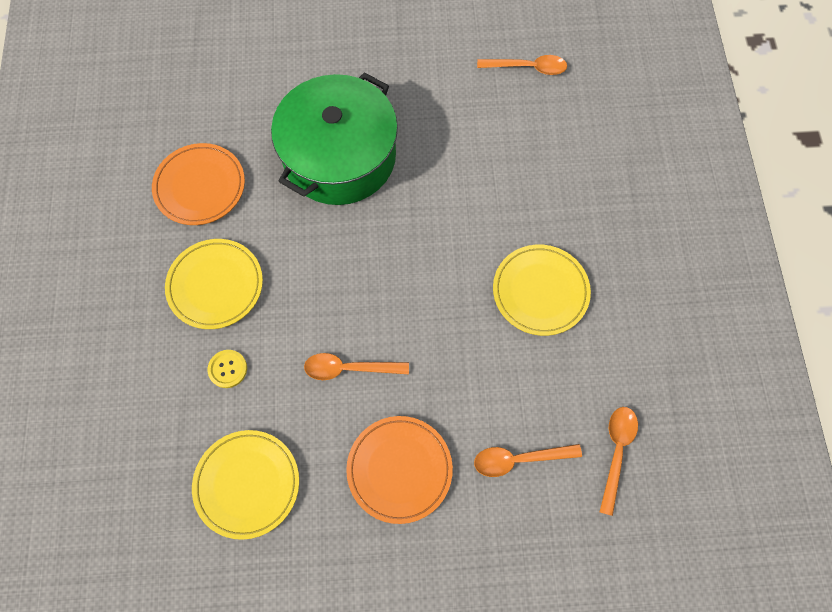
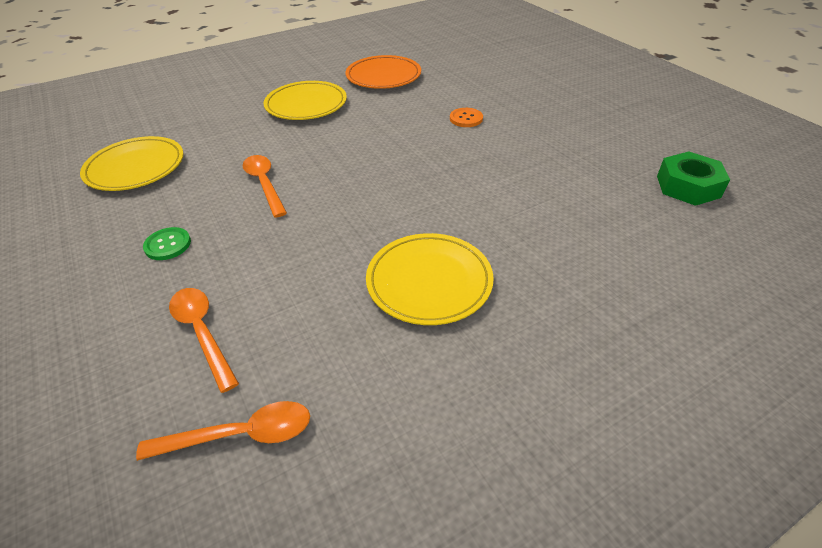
camera: 65 degrees right, 25 degrees down
yellow button [207,350,247,388] -> none
green pot [271,72,398,205] -> orange button [450,108,483,127]
orange plate [346,416,453,524] -> green button [143,227,191,260]
orange spoon [477,55,567,75] -> green nut [657,151,730,206]

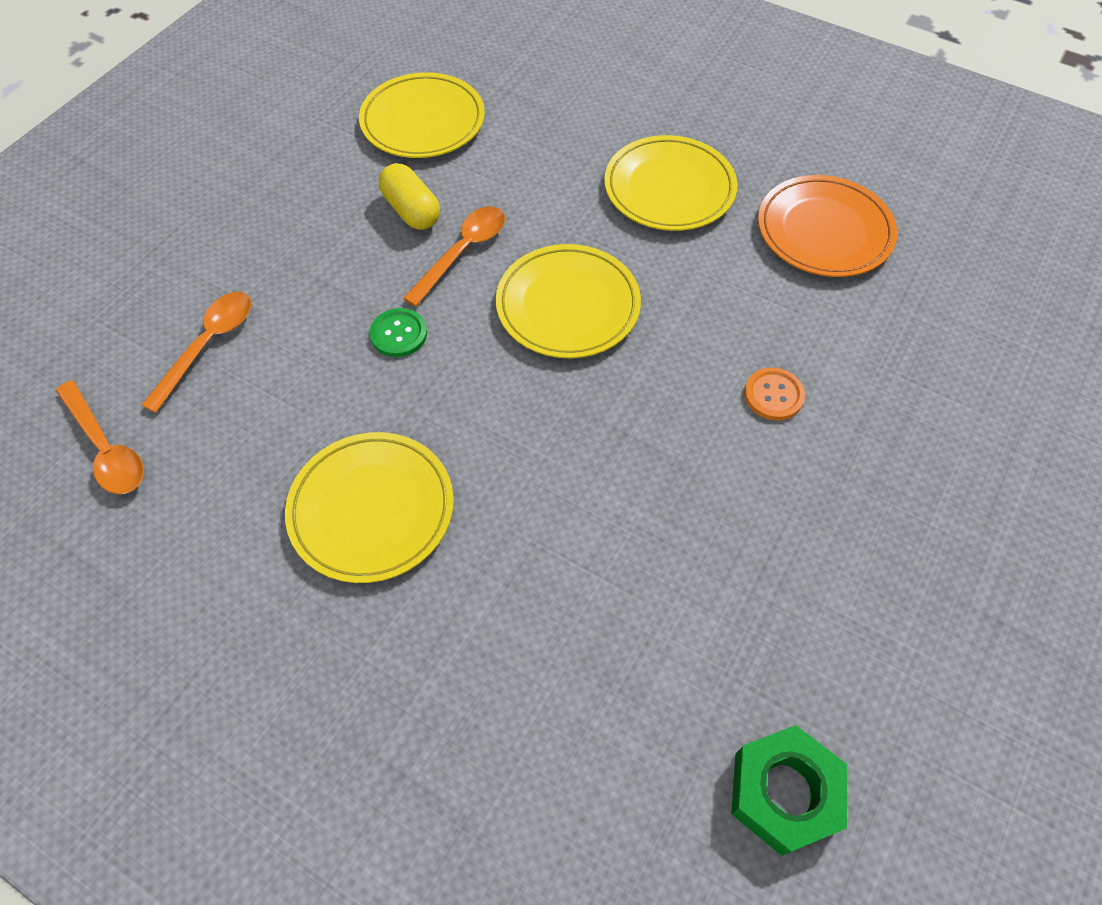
camera: 60 degrees right, 15 degrees up
green button [143,227,191,260] -> green button moved to [370,308,427,357]
none -> yellow capsule [379,163,440,230]
none -> yellow plate [496,244,641,358]

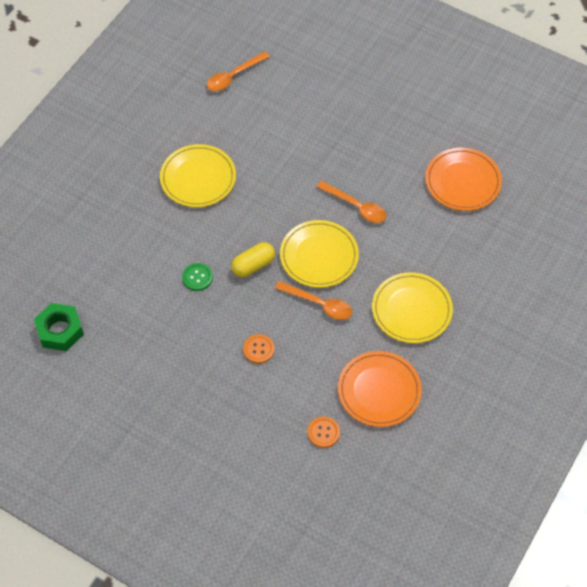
camera: 90 degrees right, 0 degrees up
orange spoon [141,292,251,413] -> orange spoon moved to [275,281,353,320]
yellow plate [359,72,485,158] -> orange plate [425,148,502,211]
green button [370,308,427,357] -> green button moved to [182,263,213,291]
yellow capsule [379,163,440,230] -> yellow capsule moved to [231,242,275,277]
none -> orange button [307,417,340,448]

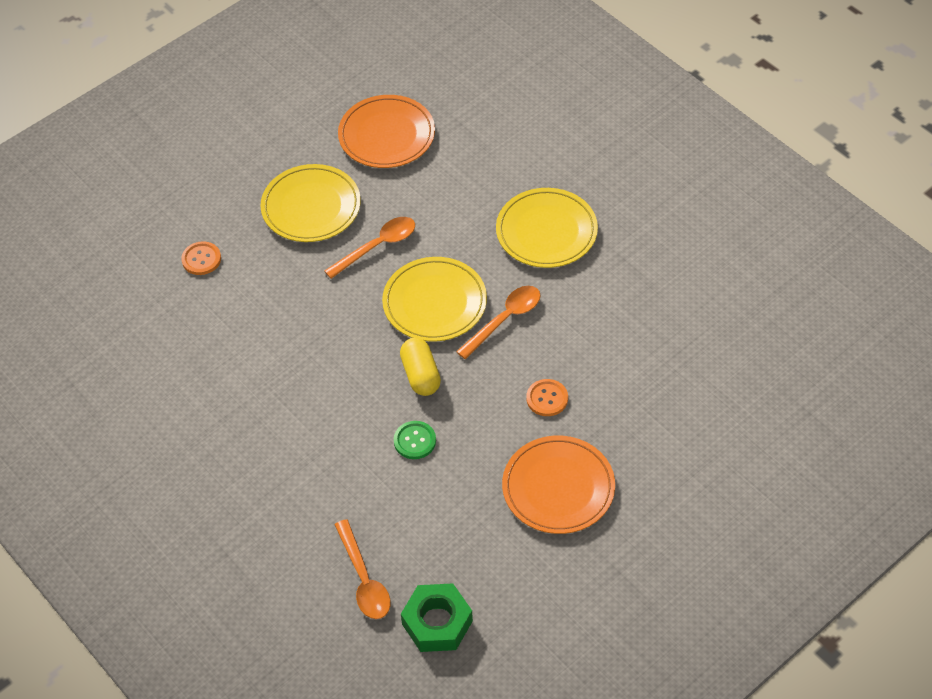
camera: 70 degrees left, 5 degrees down
yellow plate [160,144,236,207] -> yellow plate moved to [260,164,361,242]
orange spoon [207,51,270,91] -> orange spoon moved to [334,519,390,619]
orange button [307,417,340,448] -> orange button moved to [181,241,221,275]
orange plate [338,351,422,427] -> orange plate moved to [502,436,615,534]

